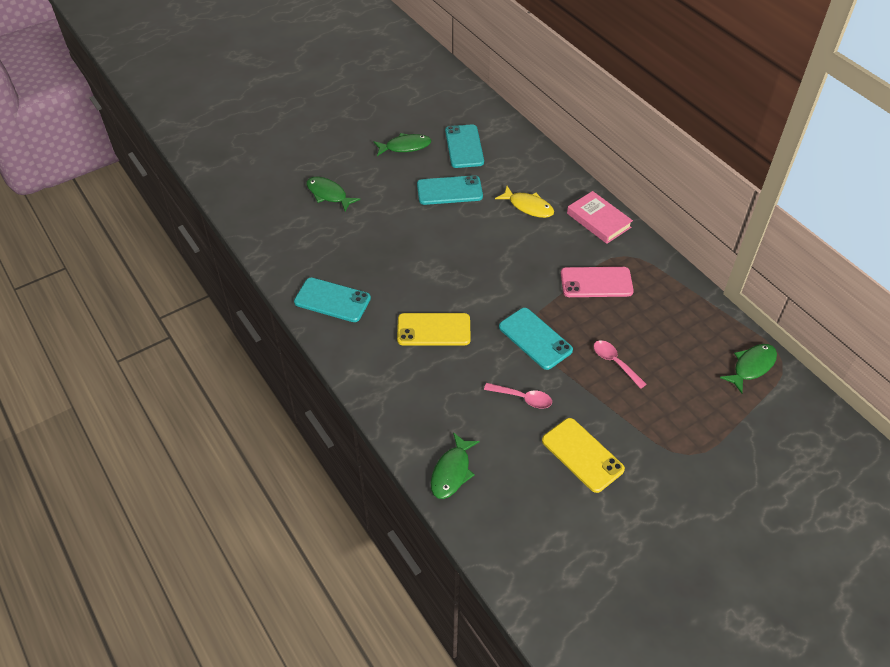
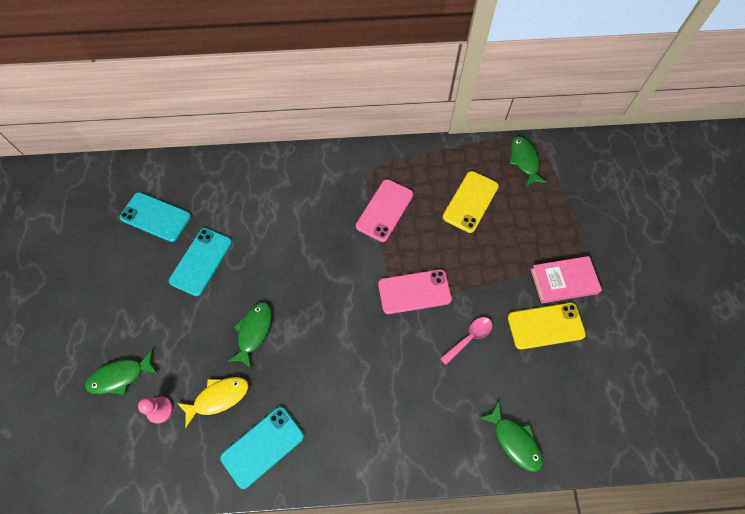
camera: 60 degrees left, 15 degrees up
green fish [374,133,431,156] -> green fish moved to [227,302,272,369]
yellow phone [397,313,471,346] -> yellow phone moved to [443,171,499,233]
yellow fish [495,186,554,218] -> yellow fish moved to [177,377,249,428]
turquoise phone [499,308,573,370] -> pink phone [378,269,452,314]
pink book [567,191,633,244] -> pink book moved to [530,256,602,303]
pink spoon [594,340,647,389] -> none
none -> pink pawn [138,397,173,423]

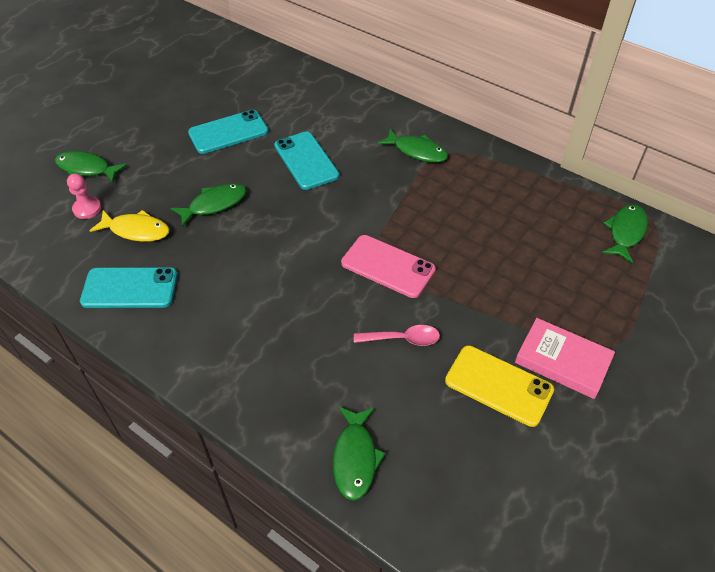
camera: 40 degrees right, 15 degrees down
turquoise phone [119,192,191,242] -> turquoise phone moved to [274,132,339,190]
pink phone [356,179,414,242] -> none
yellow phone [443,171,499,233] -> none
none -> green fish [377,129,448,163]

